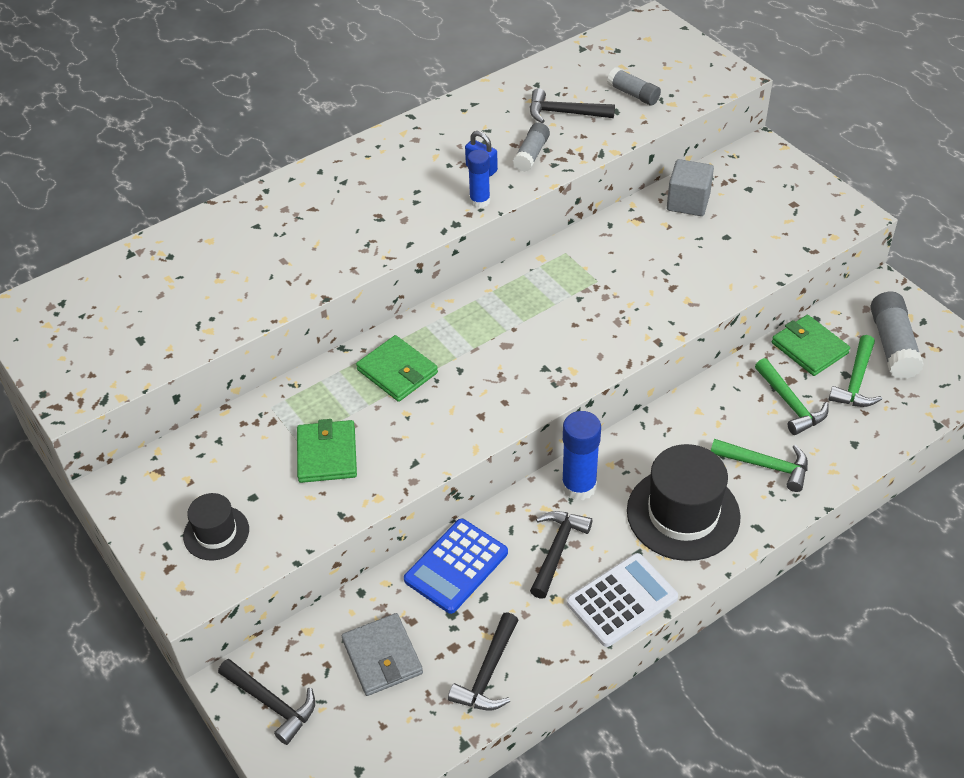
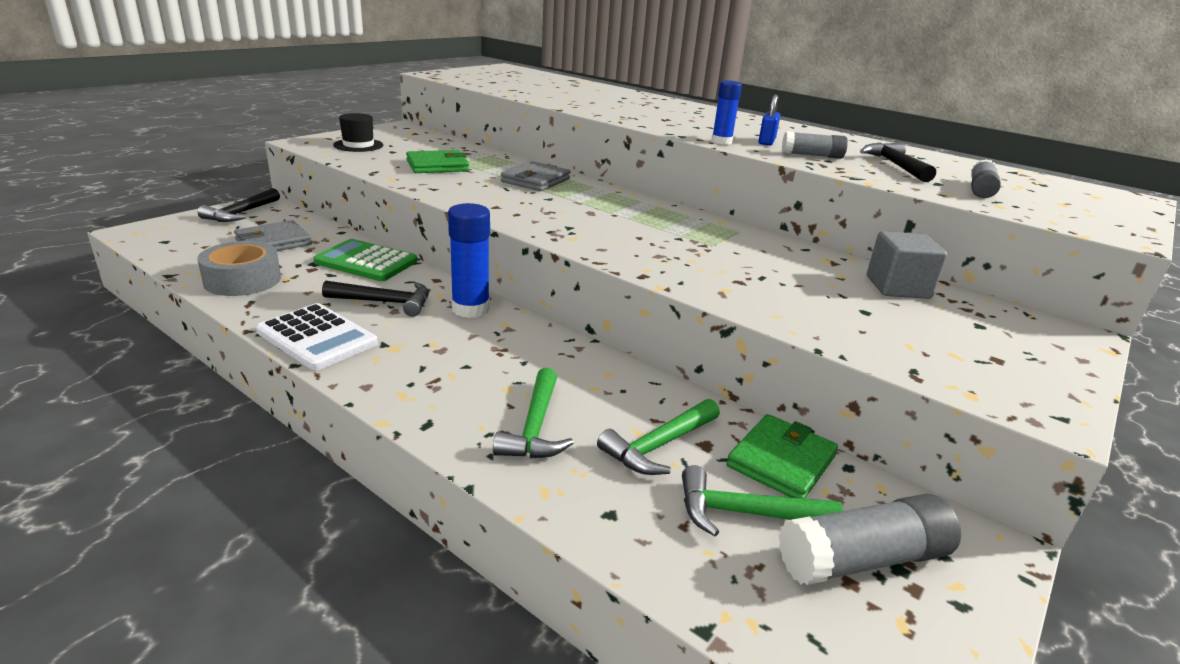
camera: 70 degrees right, 20 degrees down
green wallet [356,335,438,402] -> grey wallet [501,161,570,191]
blue calculator [404,519,508,614] -> green calculator [313,239,417,281]
black hammer [448,612,518,711] -> grey tape [197,241,281,296]
black hat [627,444,741,561] -> none

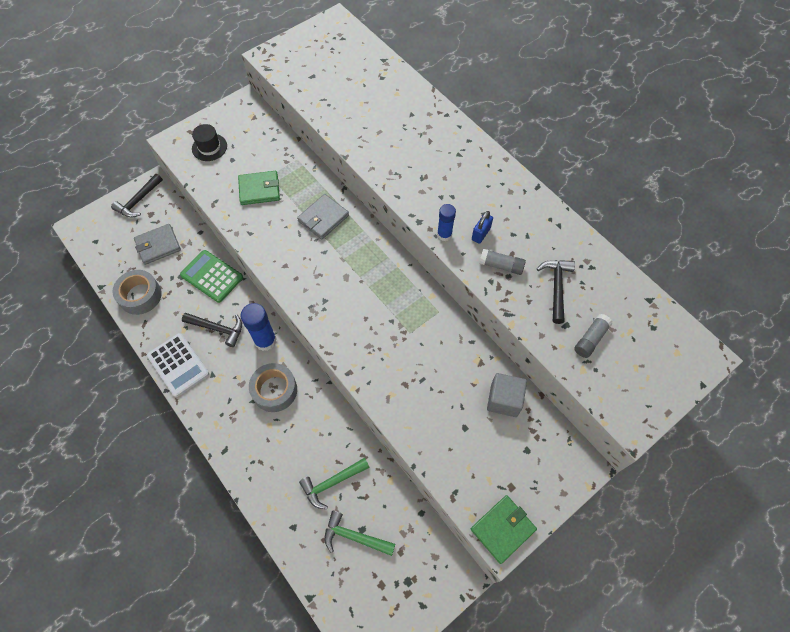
camera: 15 degrees right, 35 degrees up
green hammer [493,368,574,459] -> none
green wallet [726,414,838,499] -> green wallet moved to [471,495,537,564]
grey glue stick [779,494,961,585] -> none
none -> grey tape [249,363,297,412]

